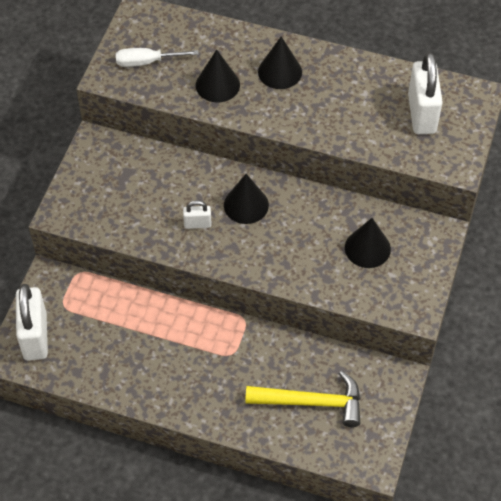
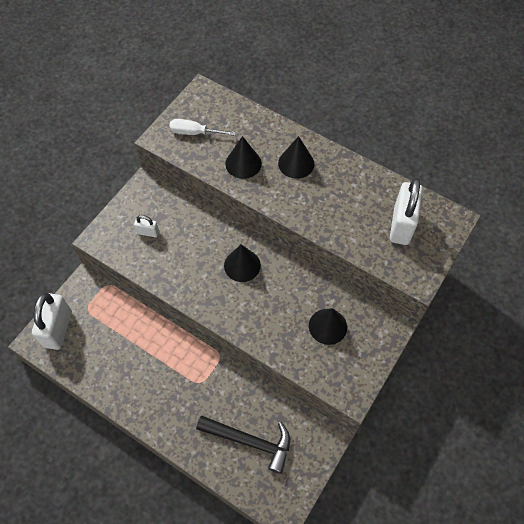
camera: 15 degrees right, 5 degrees up
white padlock [183,200,212,229] -> white padlock moved to [134,215,159,237]
yellow hammer [245,371,360,427] -> black hammer [196,416,290,474]

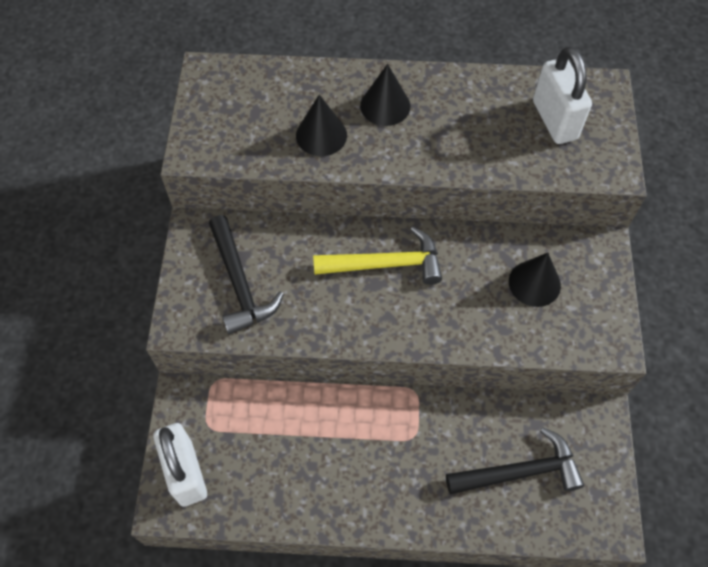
camera: 30 degrees left, 0 degrees up
white padlock [134,215,159,237] -> black hammer [209,215,284,334]
white screwdriver [169,119,236,136] -> none
black cone [224,244,261,282] -> yellow hammer [313,227,442,285]

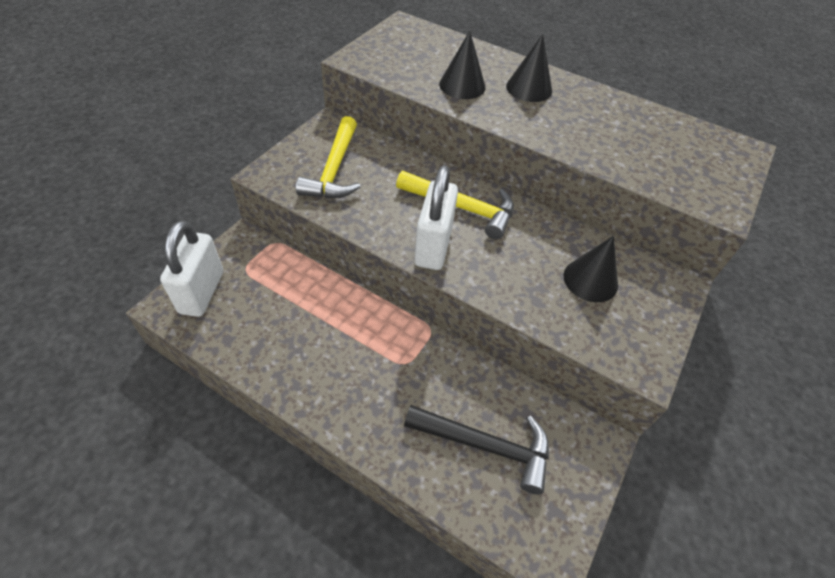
camera: 25 degrees right, 10 degrees down
black hammer [209,215,284,334] -> yellow hammer [296,116,361,198]
white padlock [533,47,592,144] -> white padlock moved to [415,165,458,270]

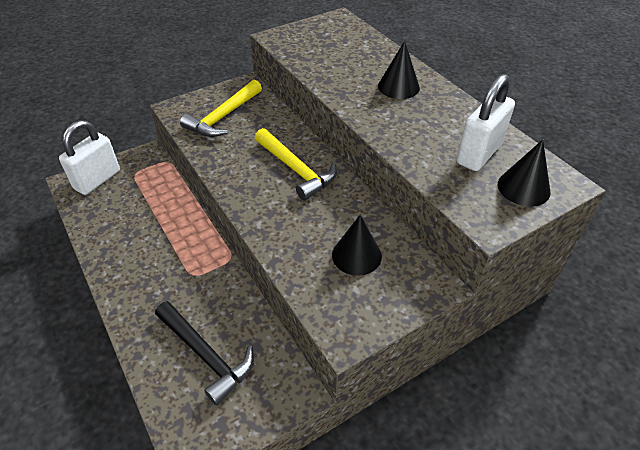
camera: 30 degrees right, 5 degrees down
white padlock [415,165,458,270] -> white padlock moved to [457,74,515,171]
black cone [439,31,486,99] -> black cone moved to [498,140,551,206]

